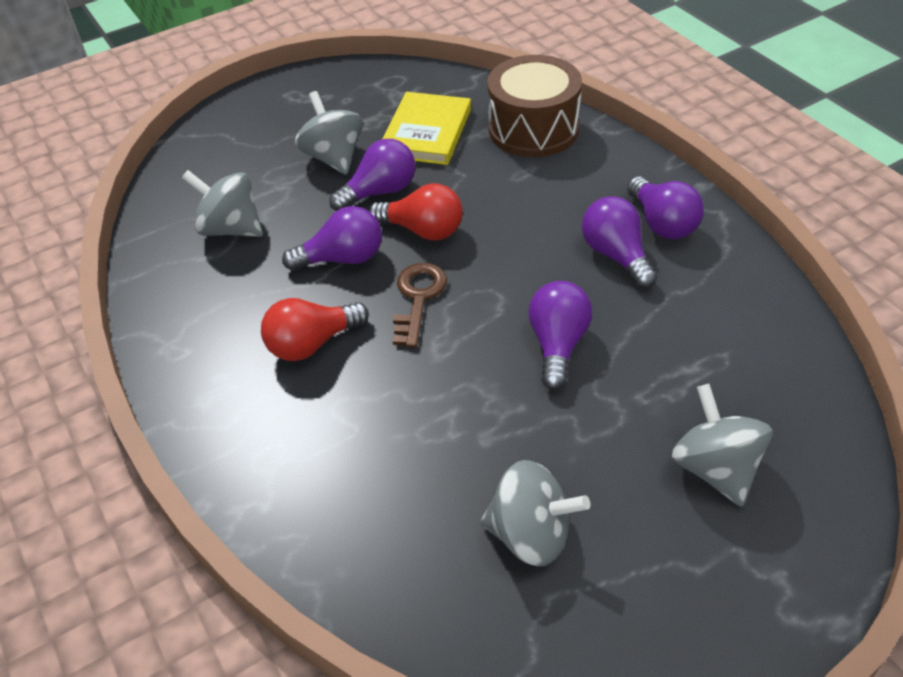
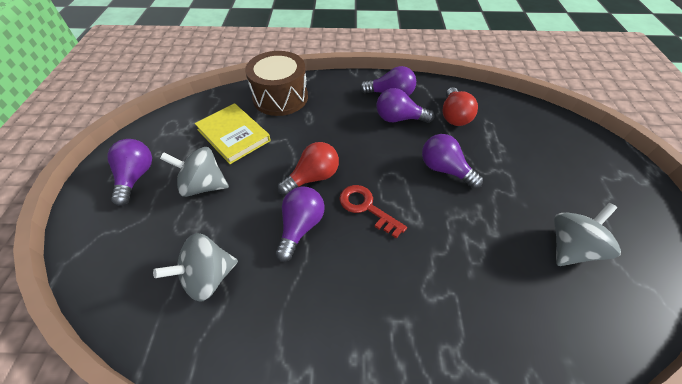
camera: 60 degrees left, 5 degrees up
red light bulb [261,298,369,361] -> red light bulb moved to [442,87,478,126]
purple light bulb [329,139,415,211] -> purple light bulb moved to [108,139,152,206]
brown key [392,263,447,348] -> red key [339,185,407,239]
grey spinning top [672,384,773,507] -> none

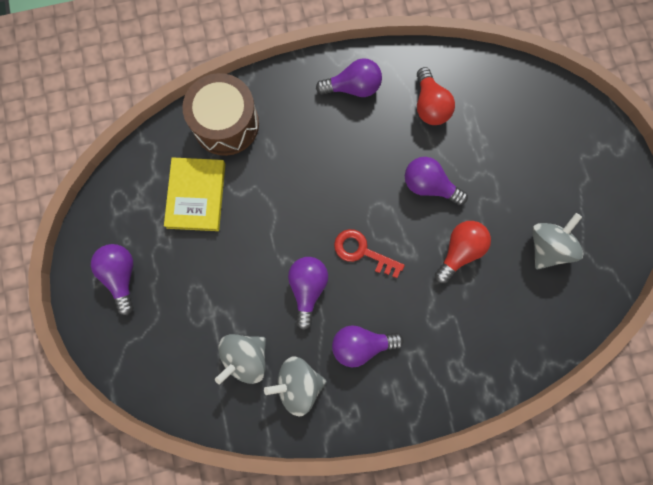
camera: 15 degrees left, 25 degrees up
grey spinning top [160,147,229,197] -> grey spinning top moved to [264,356,327,417]
yellow book [195,103,271,164] -> yellow book turned 60 degrees clockwise [164,157,225,231]
red light bulb [278,142,339,195] -> red light bulb moved to [435,221,491,283]
purple light bulb [376,88,435,123] -> purple light bulb moved to [332,325,404,367]

